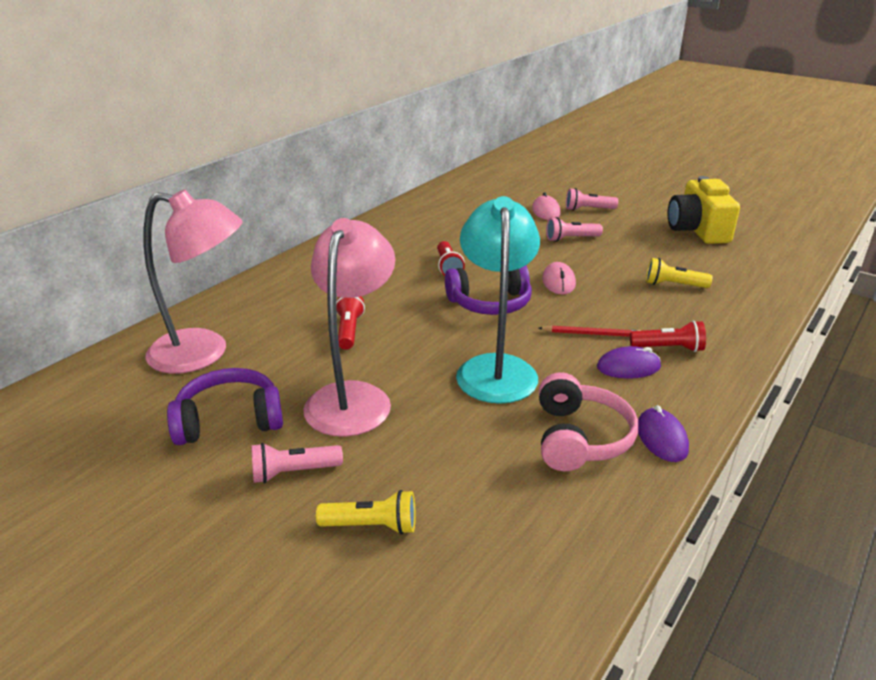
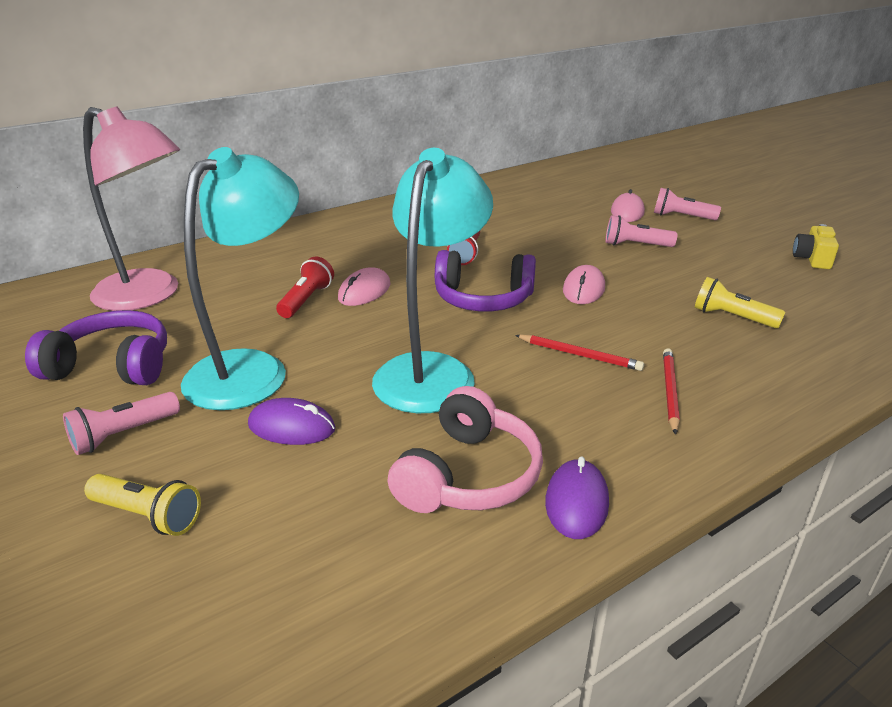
camera: 20 degrees right, 0 degrees up
pink flashlight [251,443,343,483] -> pink flashlight turned 45 degrees counterclockwise [63,392,180,455]
pink lamp [304,218,395,437] -> turquoise lamp [181,147,299,410]
purple mouse [597,346,661,379] -> purple mouse moved to [248,398,335,445]
red flashlight [630,321,706,352] -> red pencil [663,348,680,435]
yellow camera [668,176,740,244] -> yellow camera [793,224,839,269], size x0.50
none -> pink mouse [338,267,390,306]

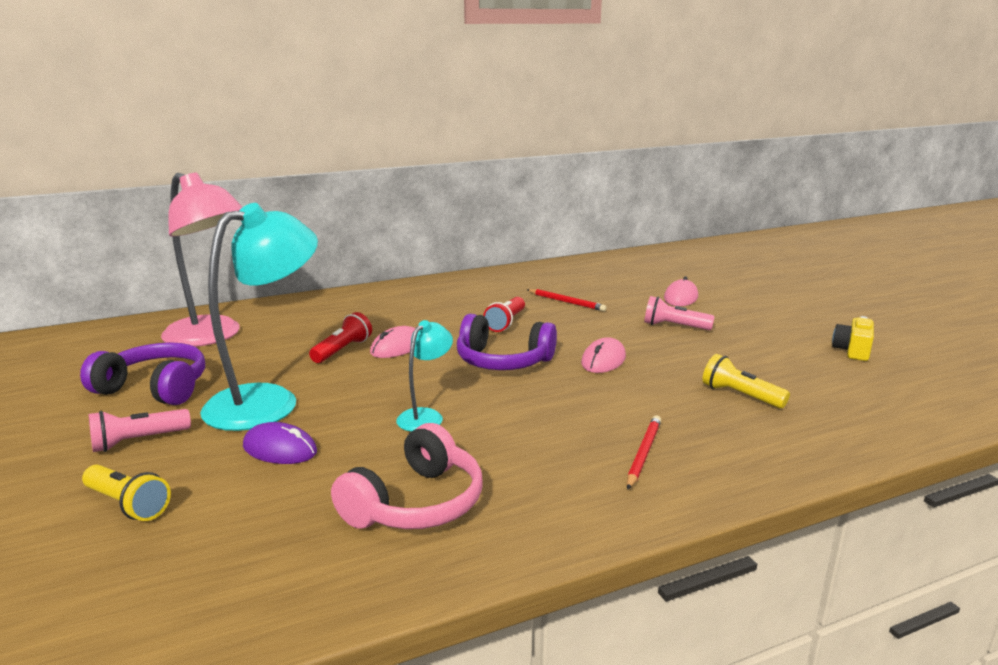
camera: 10 degrees right, 10 degrees down
turquoise lamp [372,148,493,413] -> turquoise lamp [396,320,453,432], size x0.49
red pencil [515,335,644,371] -> red pencil moved to [528,289,607,311]
purple mouse [545,457,609,539] -> none
pink flashlight [654,188,721,220] -> none

